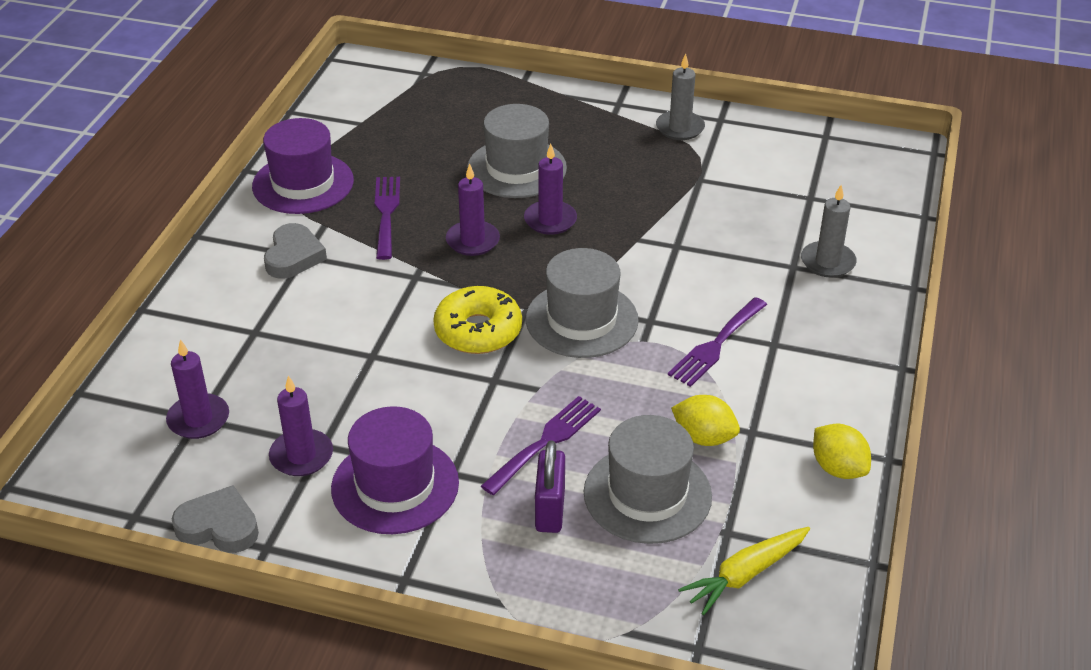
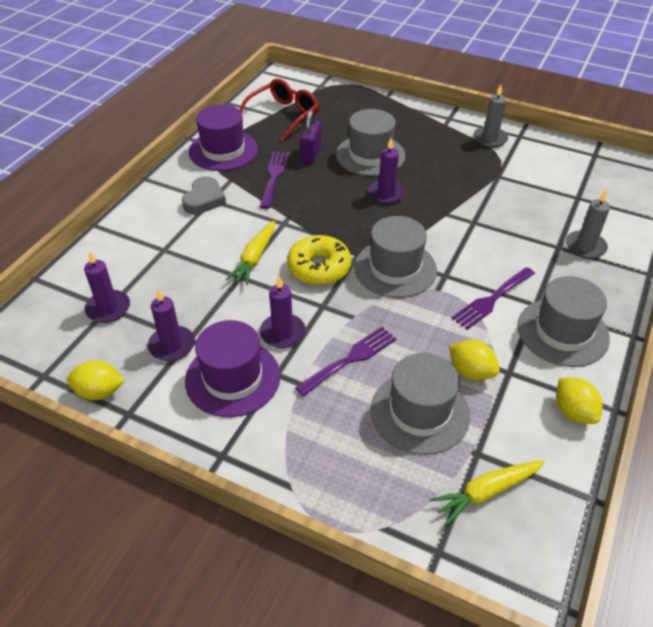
camera: 10 degrees right, 5 degrees up
grey heart [172,485,259,553] -> yellow lemon [67,360,125,400]
purple candle [446,164,500,256] -> purple candle moved to [260,276,306,348]
purple padlock [535,440,565,533] -> purple padlock moved to [300,110,321,164]
none -> yellow carrot [226,221,275,285]
none -> red glasses [239,78,319,141]
none -> grey hat [518,276,610,367]

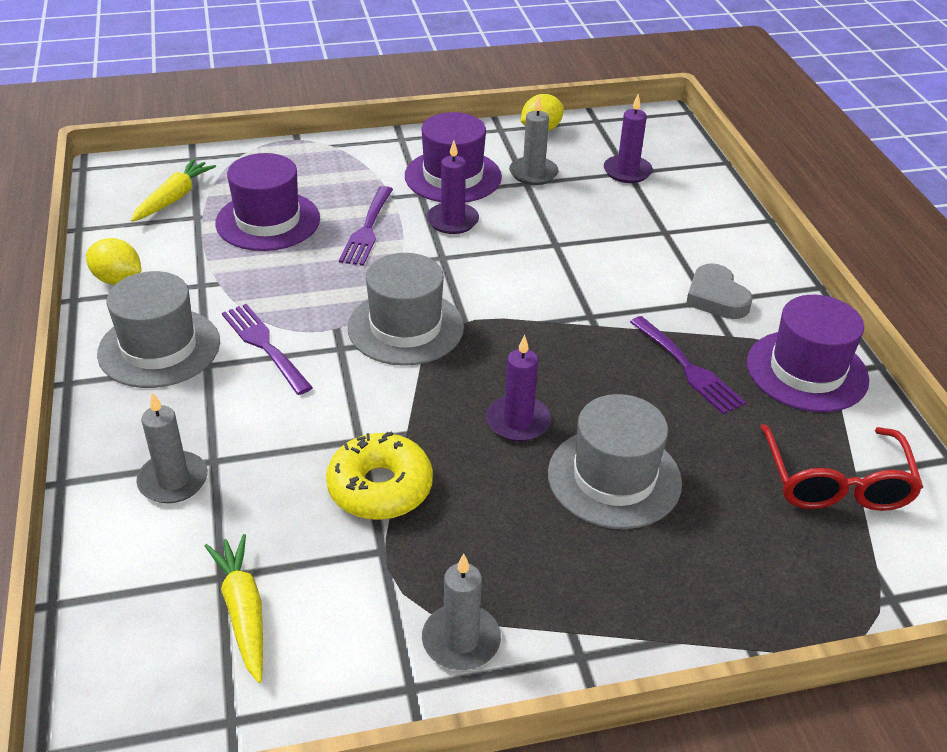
camera: 140 degrees right, 5 degrees down
purple candle [148,289,195,361] -> grey candle [509,96,559,185]
yellow carrot [226,221,275,285] -> yellow carrot moved to [205,534,263,683]
yellow donut [287,235,351,285] -> yellow donut moved to [326,432,433,520]
purple padlock [300,110,321,164] -> none
grey hat [371,353,470,455] -> purple hat [215,153,320,251]
yellow lemon [449,340,500,381] -> none
purple fork [451,267,535,330] -> purple fork turned 45 degrees counterclockwise [222,304,313,395]

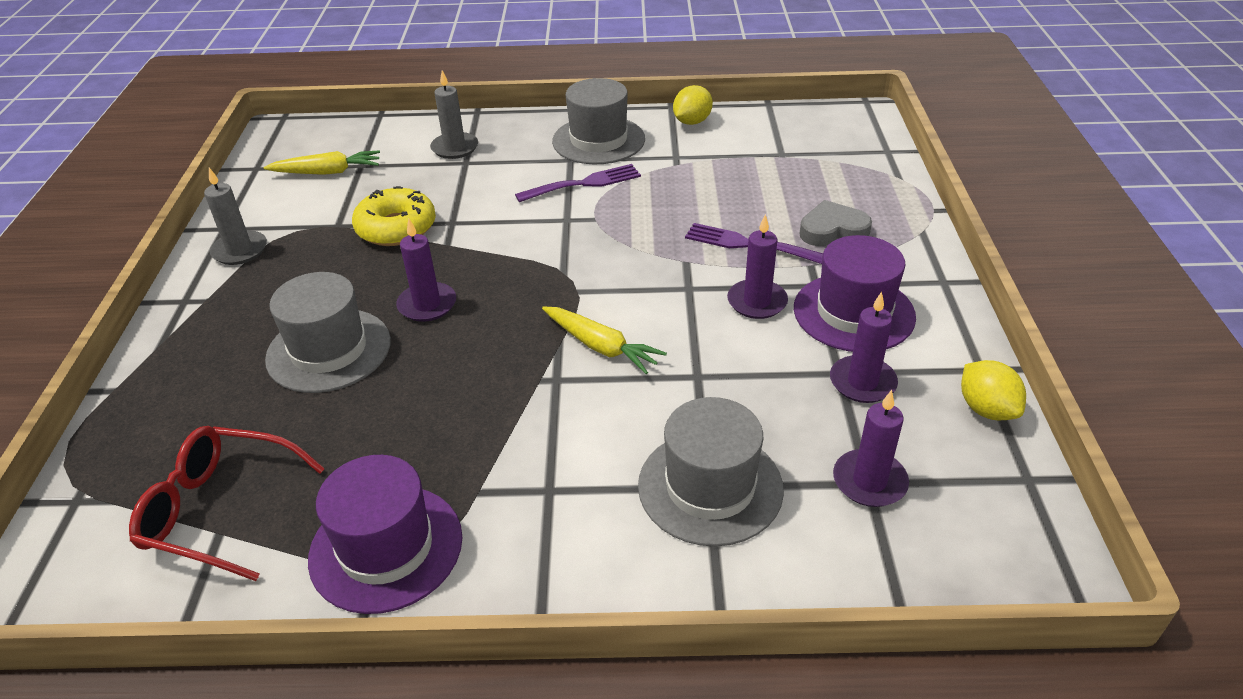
camera: 105 degrees right, 0 degrees up
yellow carrot [131,159,216,222] -> yellow carrot moved to [542,306,667,374]
purple hat [215,153,320,251] -> none
grey hat [348,253,464,366] -> grey hat moved to [638,397,784,546]
grey candle [509,96,559,185] -> purple candle [830,292,898,403]
purple fork [630,316,746,415] -> none
grey heart [686,263,753,319] -> grey heart moved to [800,200,872,246]

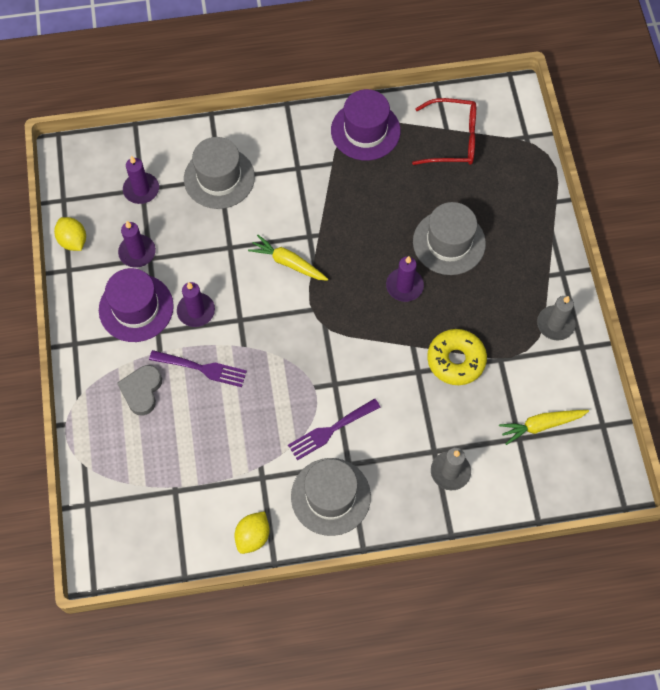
camera: 170 degrees right, 25 degrees up
grey heart [800,200,872,246] -> grey heart turned 120 degrees clockwise [117,365,162,415]

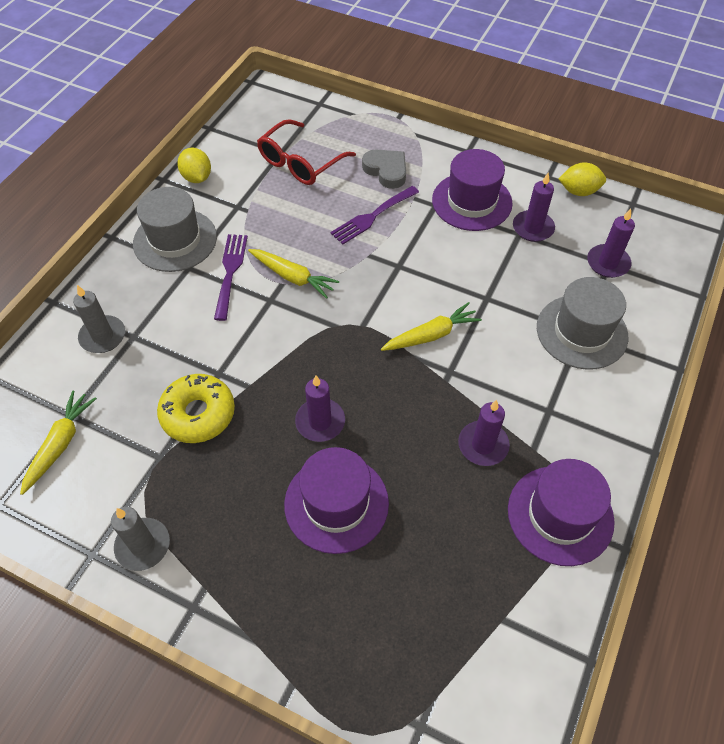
camera: 125 degrees right, 10 degrees down
purple candle [177,282,215,327] -> purple candle moved to [458,400,510,466]
red glasses [412,98,476,165] -> red glasses moved to [257,119,356,185]
grey hat [413,202,486,275] -> purple hat [284,447,389,554]
none -> yellow carrot [248,249,339,299]

